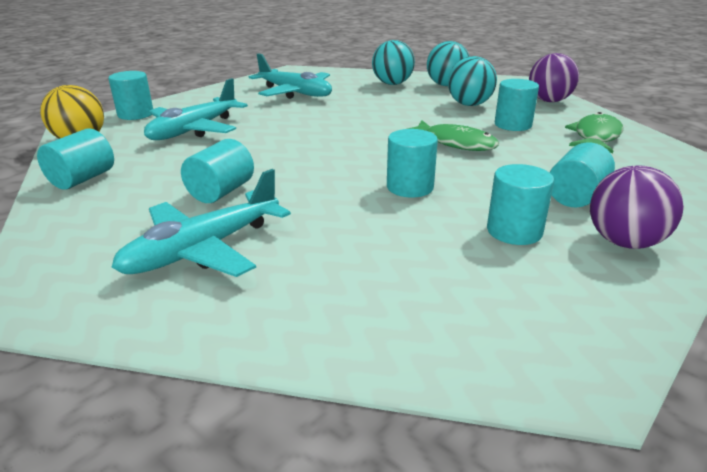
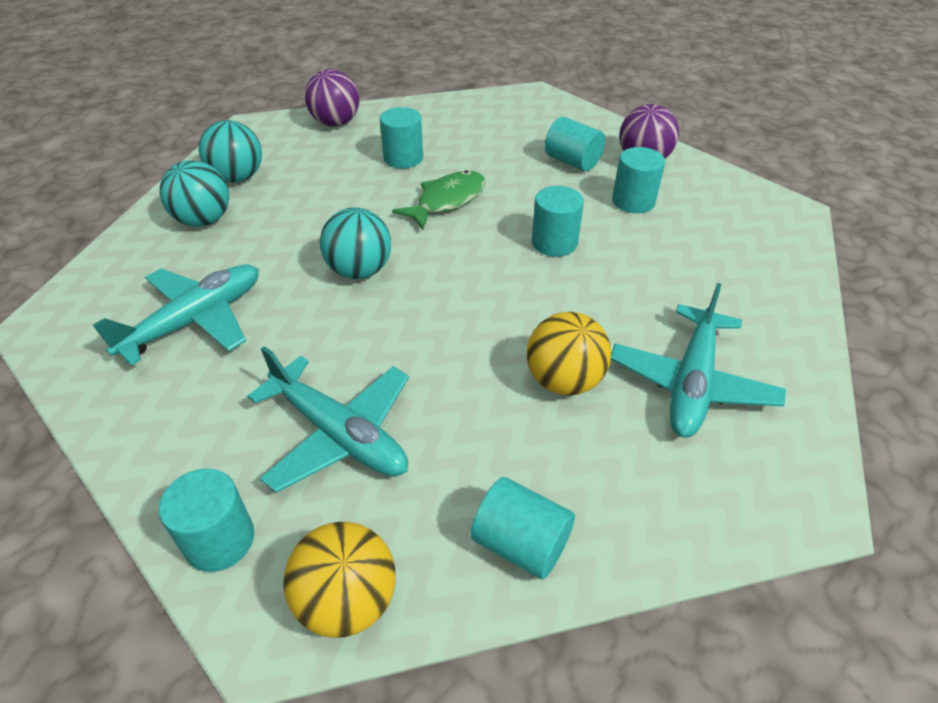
camera: 85 degrees left, 15 degrees up
turquoise plane [111,169,291,277] -> turquoise plane turned 60 degrees clockwise [611,283,786,438]
turquoise cylinder [181,139,254,203] -> yellow ball [527,312,611,396]
turquoise ball [448,56,497,106] -> turquoise ball moved to [320,207,391,279]
green fish [565,112,623,153] -> none

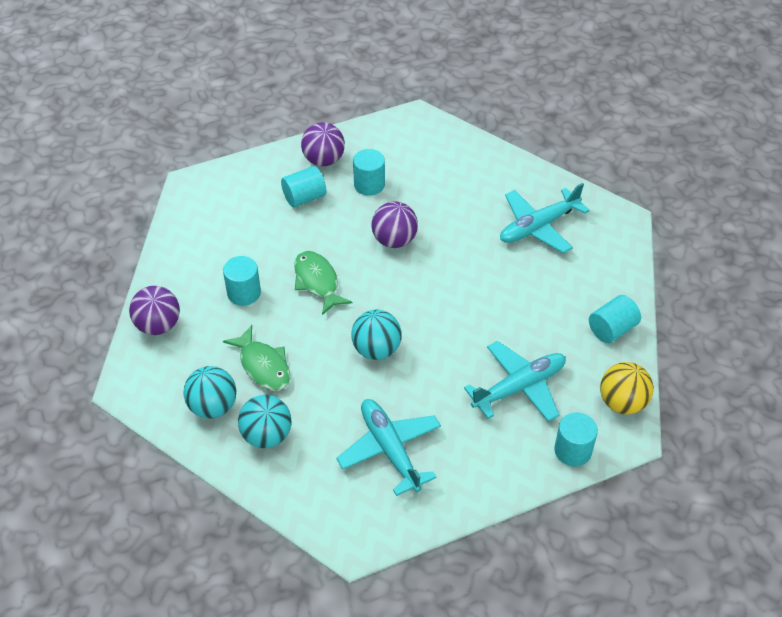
camera: 70 degrees left, 5 degrees up
yellow ball [527,312,611,396] -> none
turquoise cylinder [532,186,584,257] -> purple ball [372,201,418,248]
turquoise plane [611,283,786,438] -> turquoise plane turned 105 degrees clockwise [500,183,590,253]
none -> green fish [223,325,290,391]

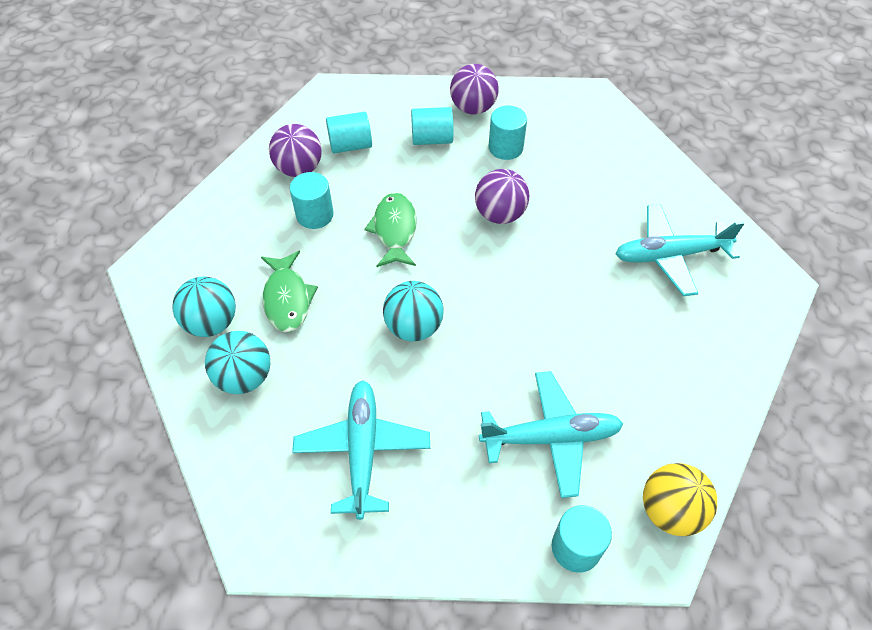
camera: 25 degrees right, 5 degrees up
purple ball [129,286,180,335] -> purple ball moved to [269,124,322,177]
turquoise cylinder [589,295,641,343] -> turquoise cylinder moved to [326,112,372,153]

